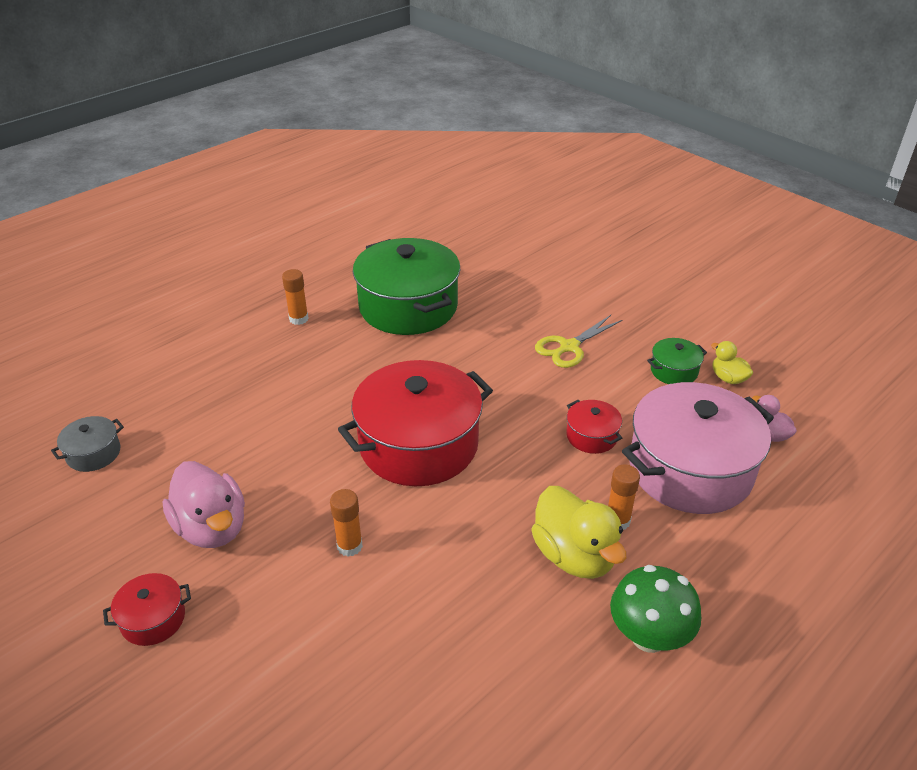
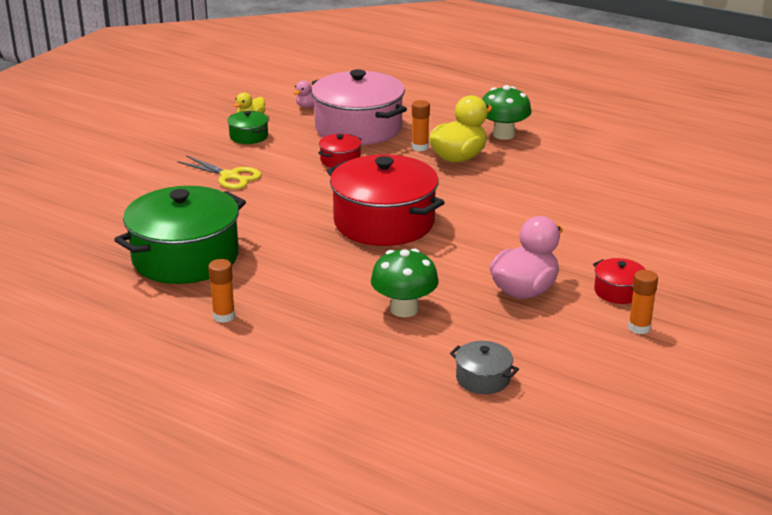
camera: 105 degrees left, 10 degrees down
orange glue stick [330,489,363,557] -> orange glue stick moved to [628,270,658,334]
none -> green mushroom [371,248,439,317]

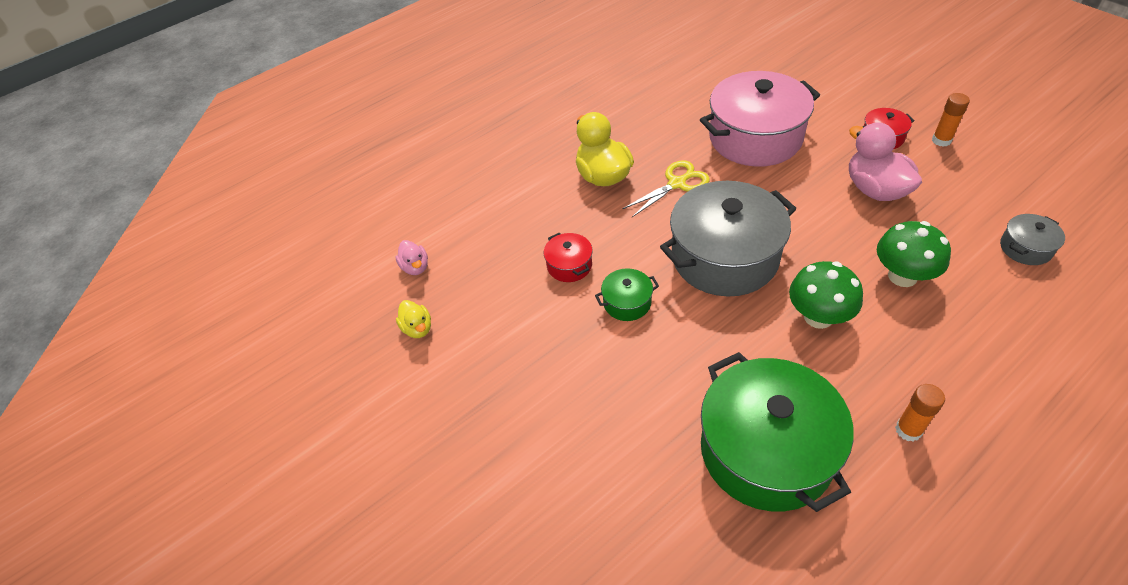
camera: 65 degrees left, 20 degrees up
yellow scissors [177,155,262,189] -> yellow scissors moved to [622,161,710,217]
green pot [227,111,268,144] -> green pot moved to [595,268,659,321]
pink pot [311,69,407,145] -> pink pot moved to [700,71,820,167]
red pot [327,154,445,246] -> grey pot [660,181,797,296]
orange glue stick [412,100,430,151] -> none
green mushroom [482,85,532,140] -> green mushroom moved to [789,261,863,329]

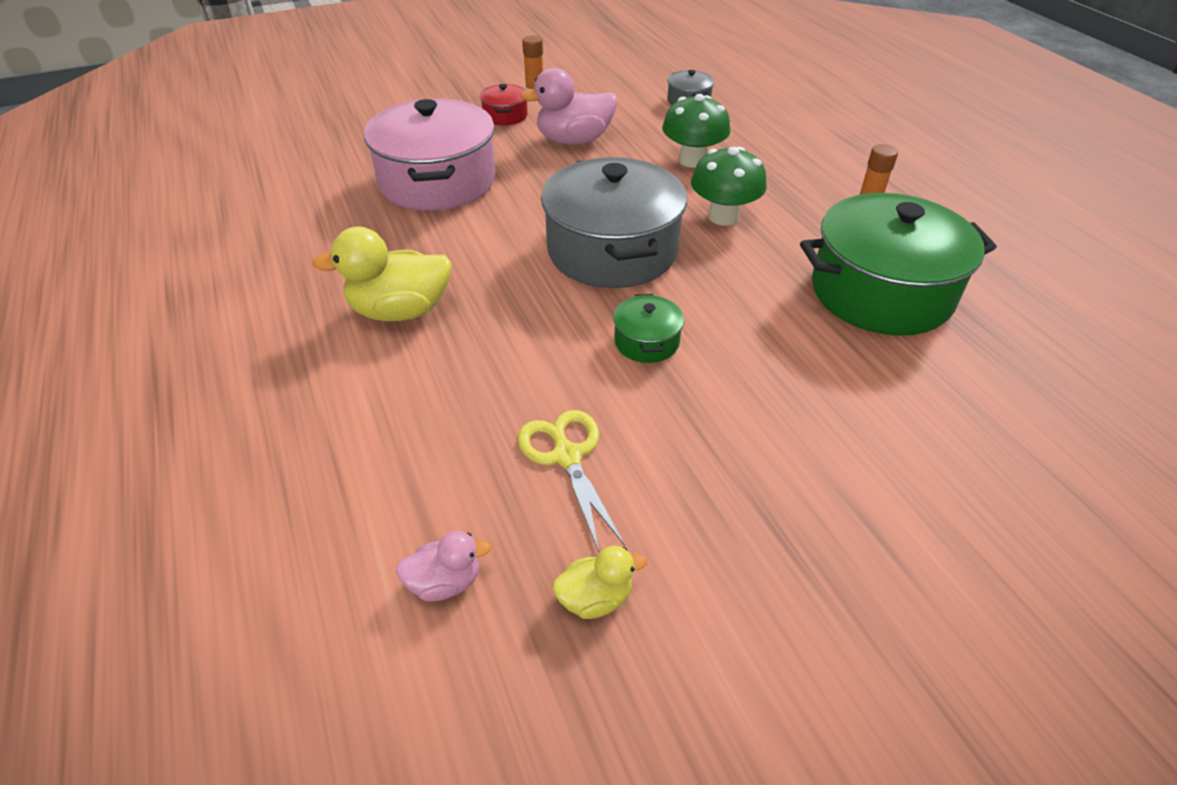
camera: 80 degrees left, 5 degrees down
red pot [544,233,593,282] -> none
yellow scissors [622,161,710,217] -> yellow scissors moved to [518,410,625,552]

